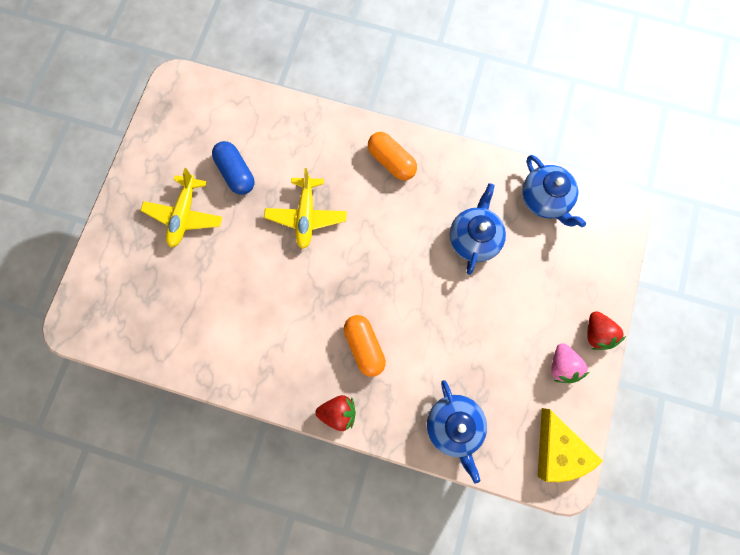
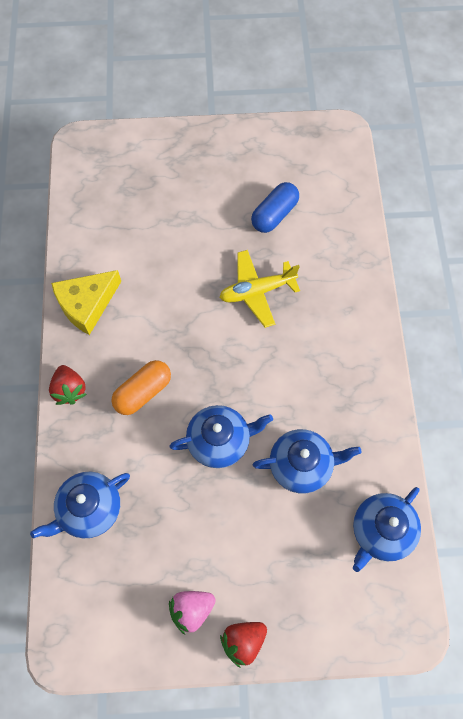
camera: 70 degrees right, 10 degrees down
yellow plane [140,168,222,247] -> none
orange capsule [368,132,417,180] -> none
yellow cheese [538,408,603,482] -> yellow cheese moved to [51,270,121,335]
none -> blue teapot [170,405,273,468]

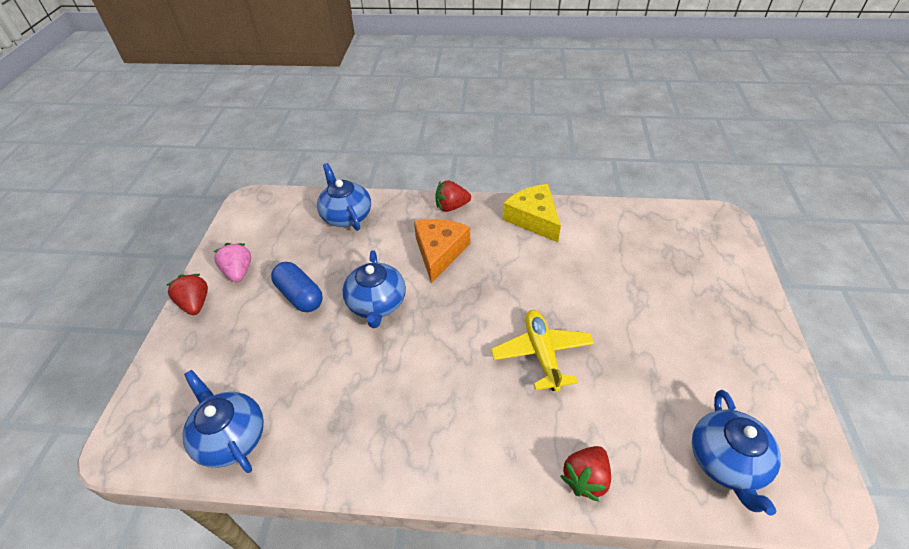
camera: 100 degrees right, 20 degrees down
orange capsule [111,360,171,415] -> orange cheese [414,219,470,283]
blue capsule [251,182,299,233] -> blue capsule moved to [271,262,323,312]
blue teapot [253,429,361,494] -> blue teapot moved to [692,390,781,516]
none -> red strawberry [560,446,611,502]

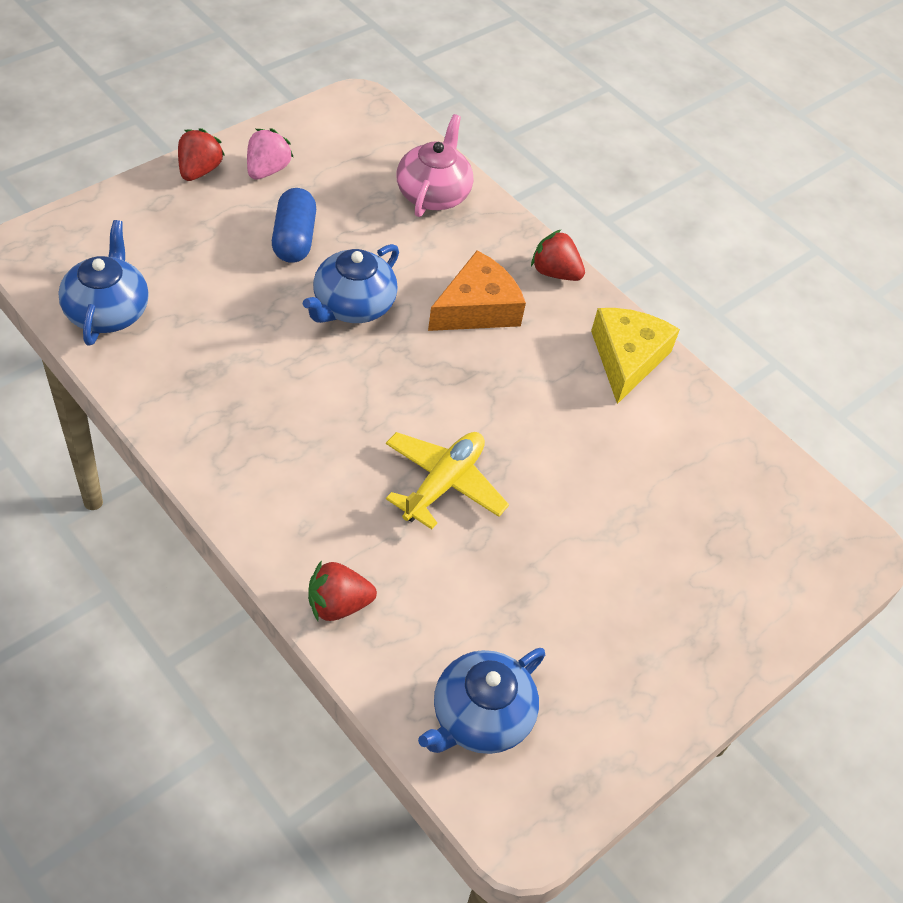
camera: 35 degrees right, 5 degrees up
blue teapot [317,163,371,231] -> pink teapot [396,114,473,217]

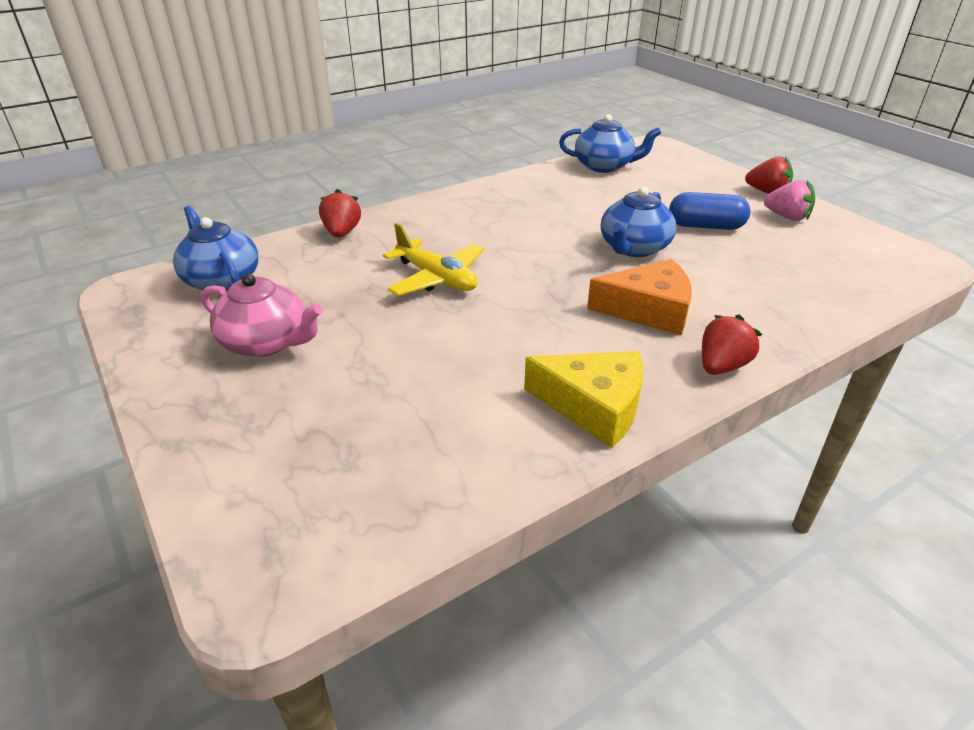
camera: 105 degrees right, 15 degrees down
blue teapot [303,244,399,323] -> blue teapot turned 105 degrees counterclockwise [601,187,676,257]
pink teapot [396,114,473,217] -> pink teapot moved to [201,274,323,357]
orange cheese [428,250,526,331] -> orange cheese turned 60 degrees counterclockwise [587,259,692,335]

